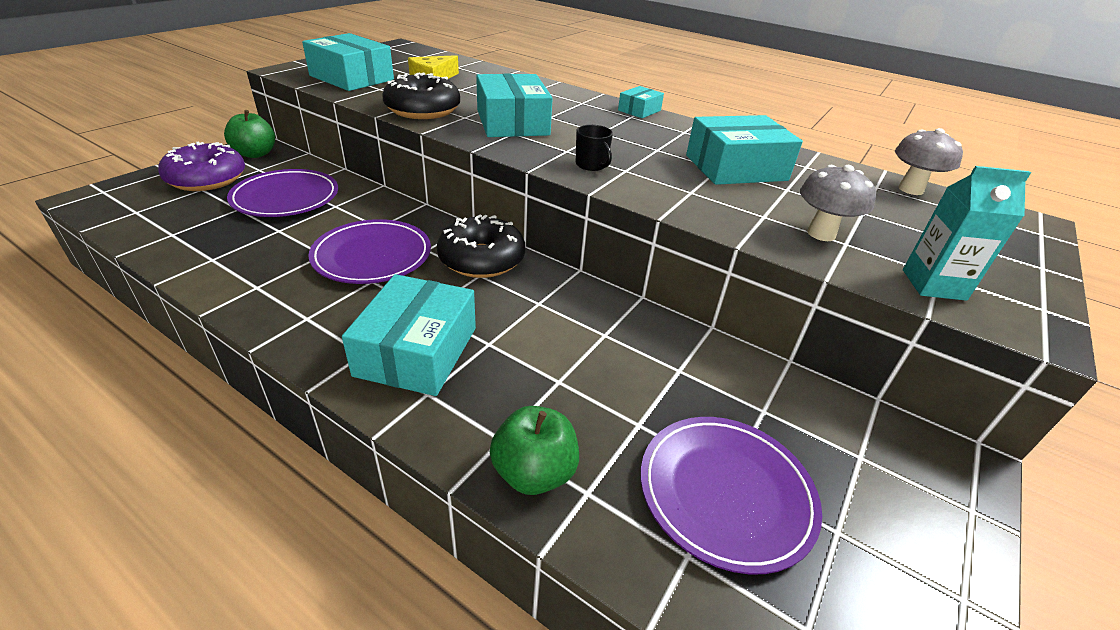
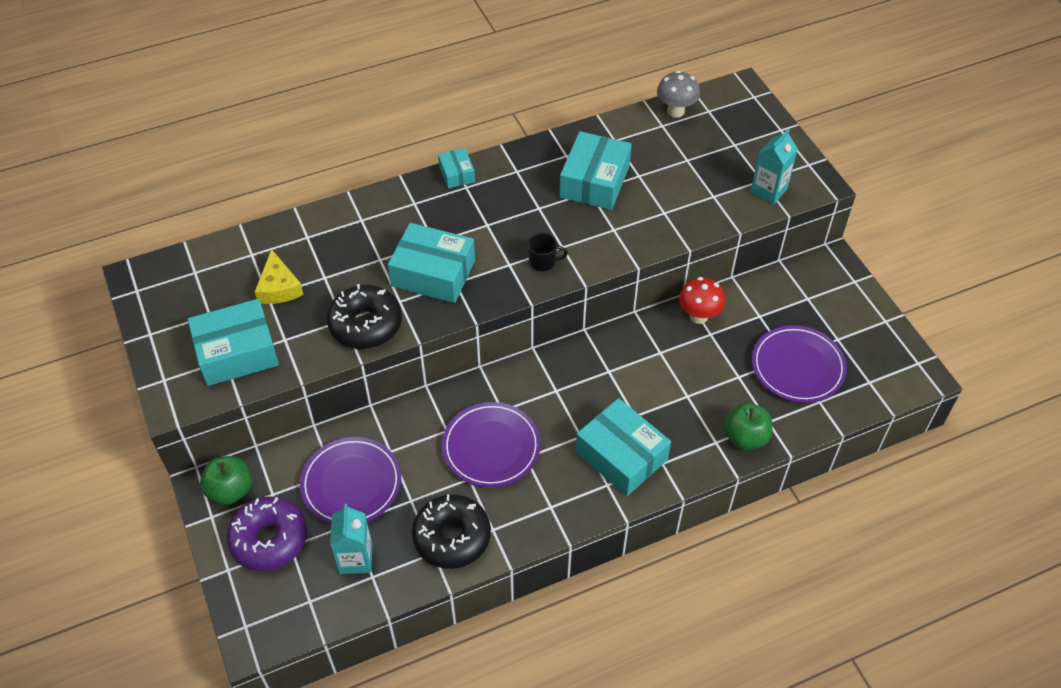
camera: 55 degrees left, 15 degrees up
black donut [437,215,525,278] -> black donut moved to [412,494,491,569]
grey mushroom [800,165,876,241] -> none
none -> turquoise carton [330,504,372,574]
none -> red mushroom [679,277,725,324]

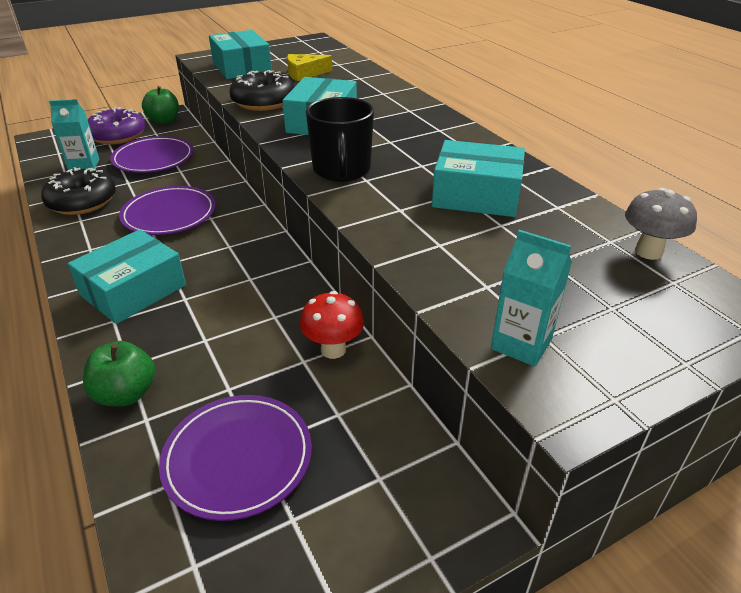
camera: 85 degrees right, 15 degrees down
turquoise box [438,148,475,188] -> none
black mug [528,233,568,271] -> black mug [306,97,374,182], size x1.99

